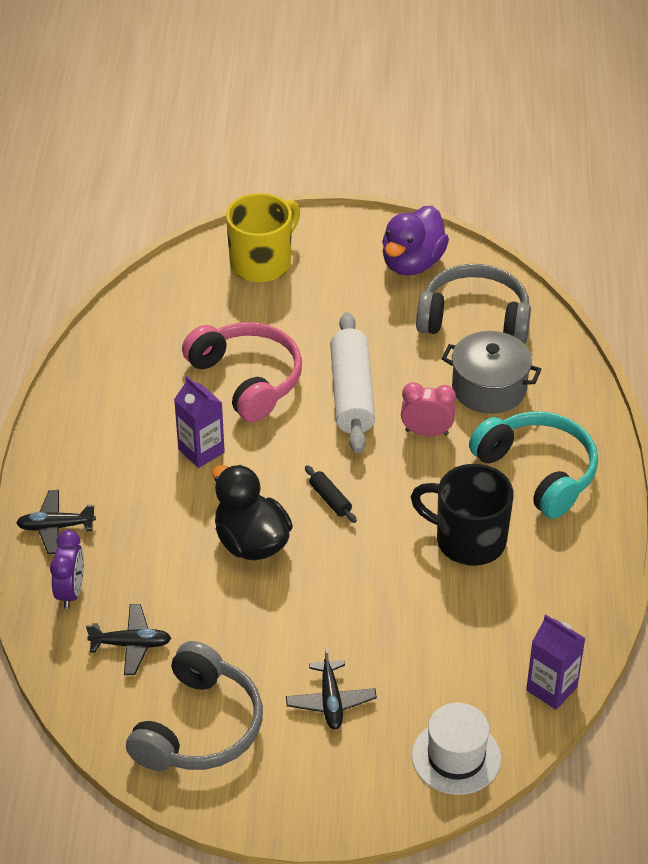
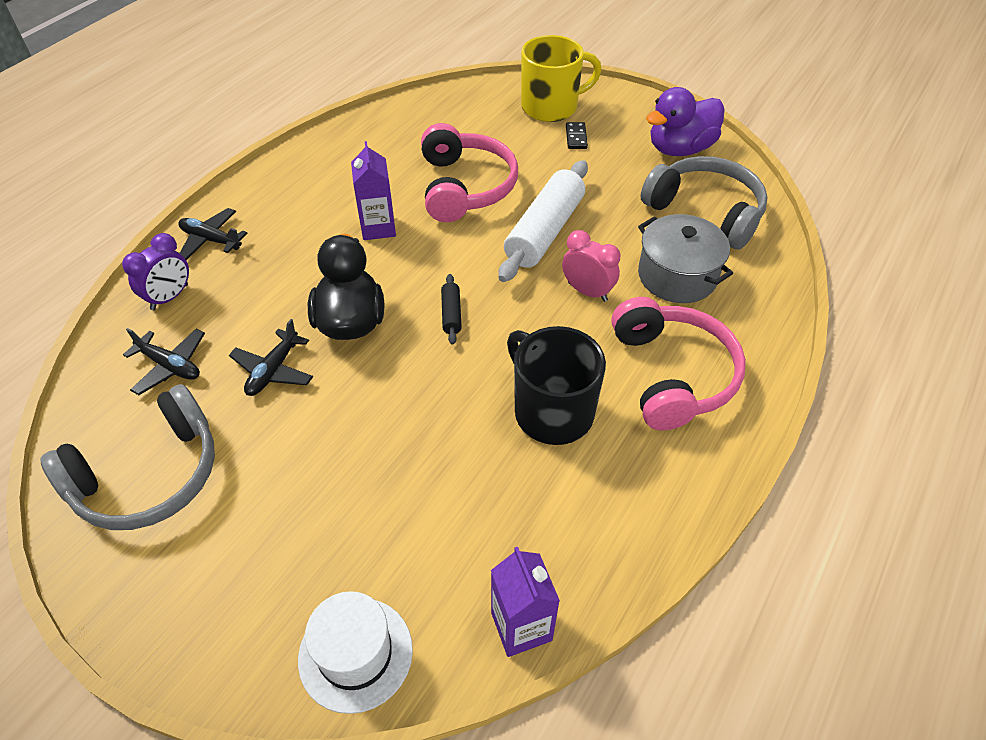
camera: 30 degrees right, 5 degrees up
black plane [286,648,377,730] -> black plane moved to [229,319,313,396]
turquoise headphones [469,411,598,519] -> pink headphones [612,297,746,431]
none -> black domino [566,122,588,149]

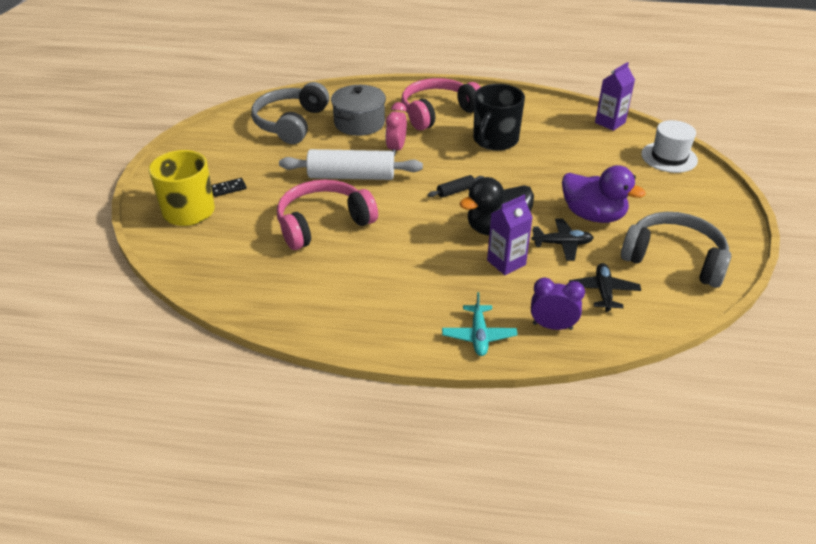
camera: 115 degrees left, 10 degrees down
black plane [178,208,247,260] -> turquoise plane [442,292,518,356]
purple carton [351,141,396,240] -> purple carton moved to [487,195,533,275]
purple duck [646,87,725,156] -> purple duck moved to [562,165,646,223]

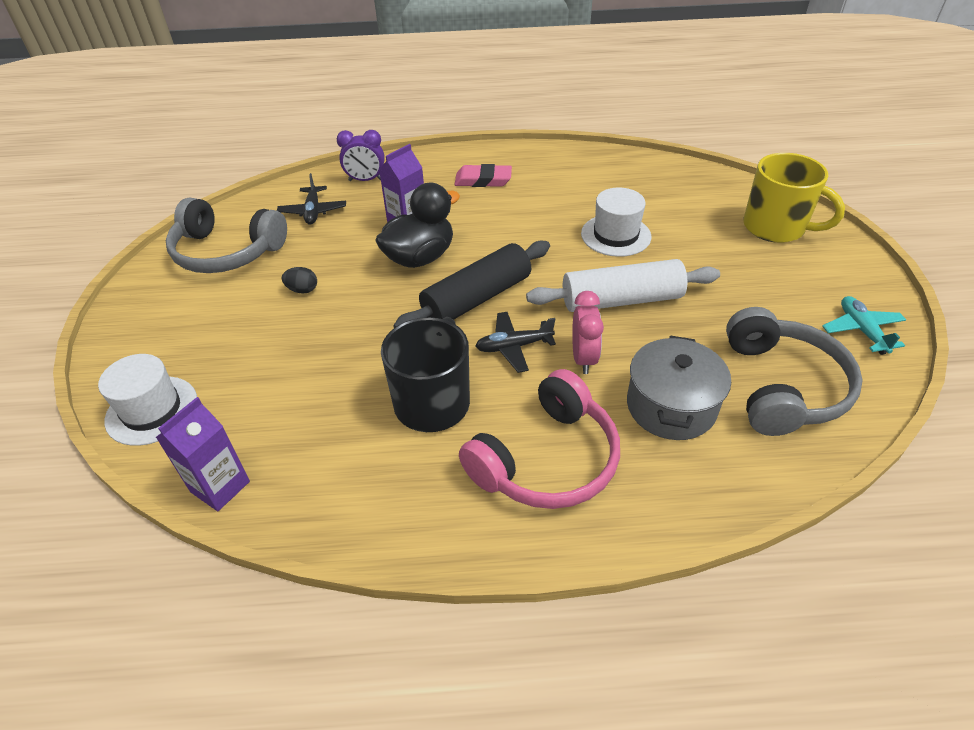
camera: 170 degrees right, 5 degrees up
black domino [211,178,247,197] -> none
pink headphones [277,180,378,250] -> white hat [581,188,651,257]
black rolling pin [428,175,483,198] -> black rolling pin [393,241,550,328], size x2.28
turquoise plane [442,292,518,356] -> turquoise plane moved to [822,296,906,355]
black plane [531,218,594,261] -> black plane moved to [475,312,556,373]
purple duck [562,165,646,223] -> black egg [282,267,317,293]
none -> pink eraser [454,164,512,187]

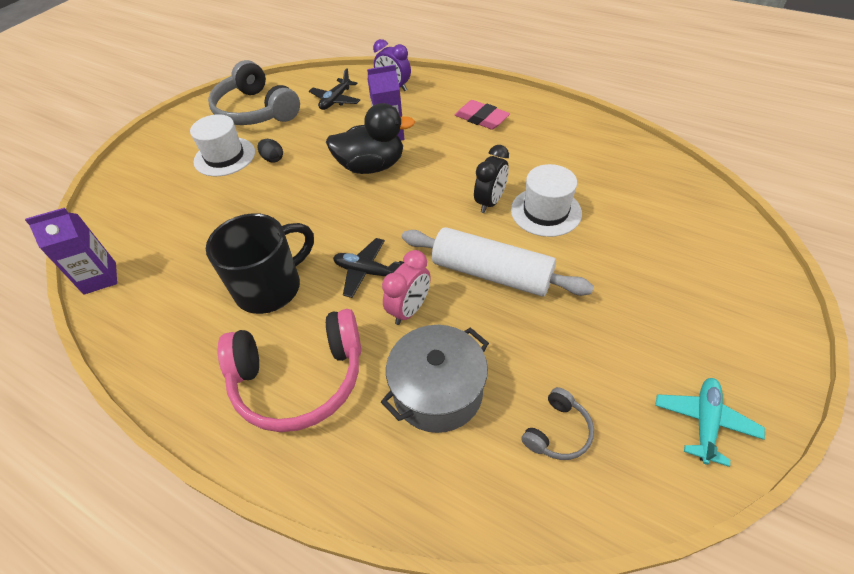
camera: 35 degrees right, 5 degrees up
white hat [98,354,197,446] -> white hat moved to [190,114,255,176]
black rolling pin [393,241,550,328] -> none
grey headphones [726,307,863,436] -> grey headphones [521,387,594,460], size x0.46
yellow mug [743,153,845,243] -> none
none -> black clock [474,145,509,213]

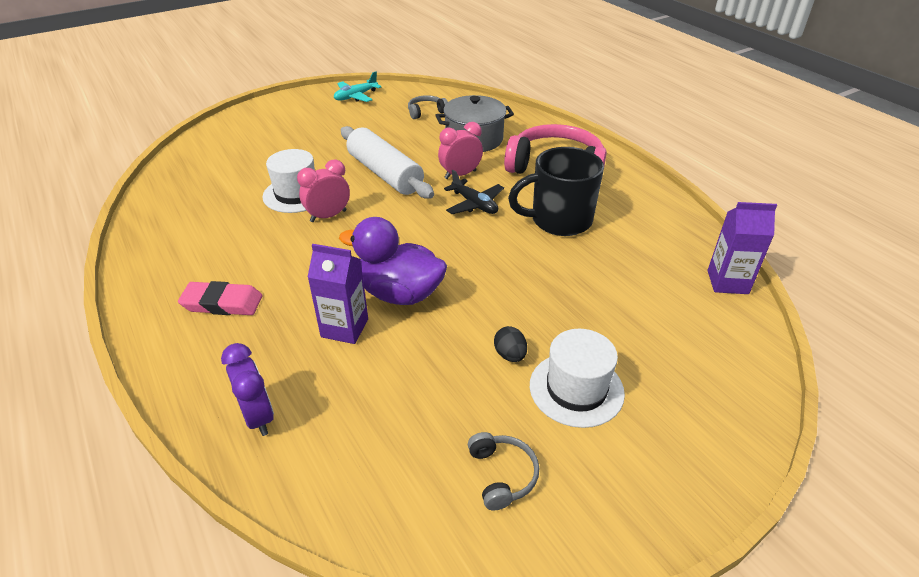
camera: 155 degrees left, 10 degrees down
grey headphones [208,60,300,125] -> grey headphones [468,432,539,510], size x0.46
black plane [309,68,360,110] -> none
black duck [326,103,415,174] -> purple duck [339,217,447,305]
pink eraser [455,100,510,129] -> pink eraser turned 60 degrees counterclockwise [178,281,263,315]
black clock [474,145,509,213] -> pink clock [297,159,350,222]

